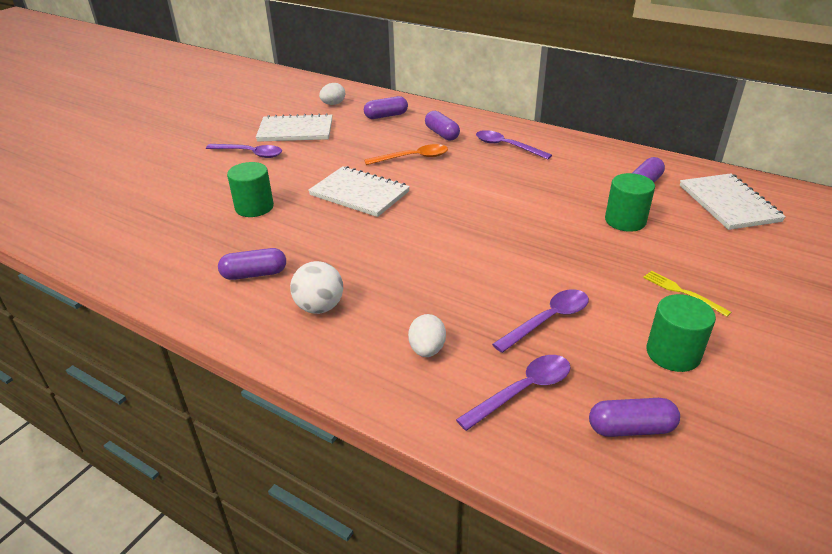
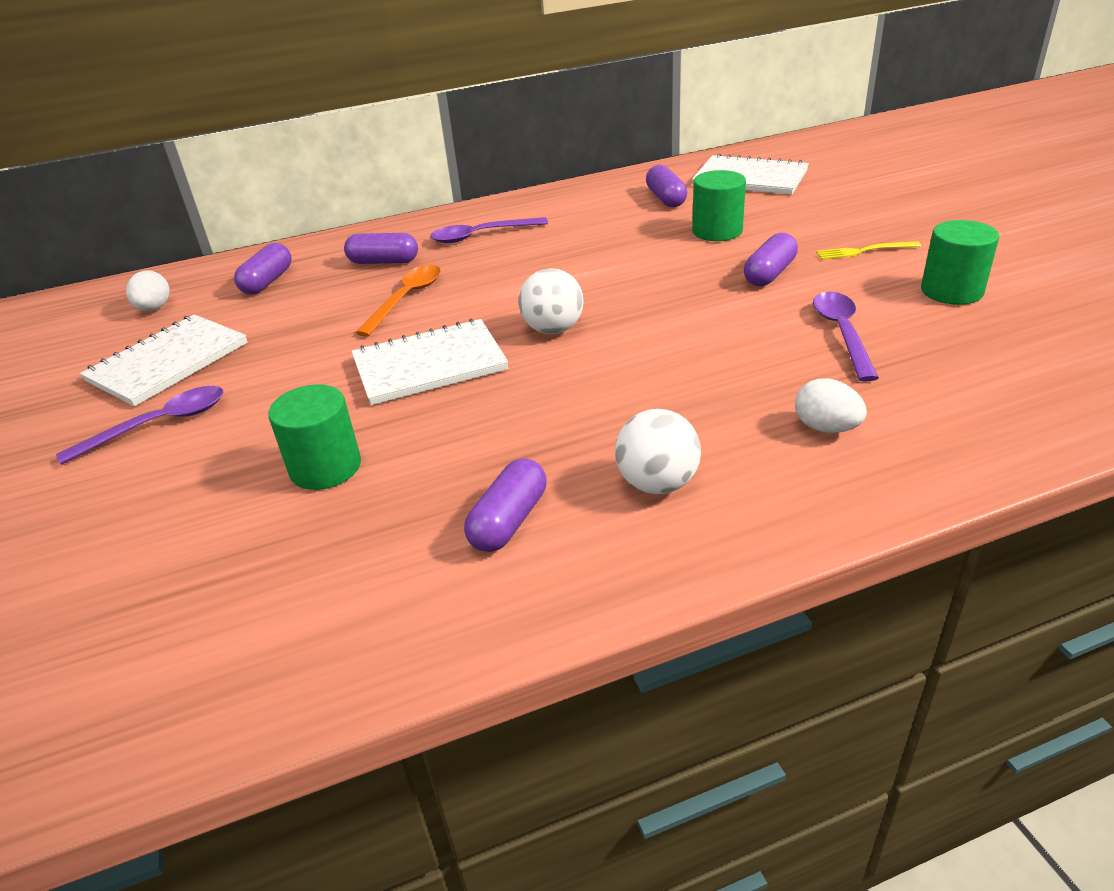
camera: 50 degrees left, 0 degrees up
purple spoon [456,355,571,431] -> none
purple capsule [589,398,680,437] -> purple capsule moved to [744,233,798,286]
none -> white ball [519,268,584,334]

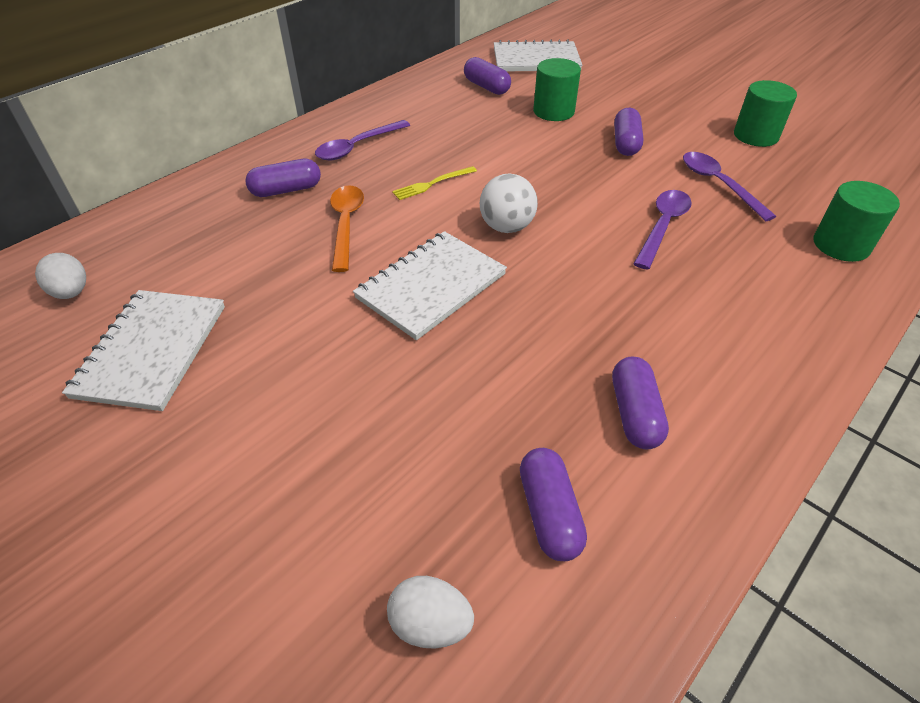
camera: 30 degrees left, 10 degrees up
purple spoon [56,386,223,465] -> purple spoon moved to [633,190,692,270]
purple capsule [234,243,292,294] -> purple capsule moved to [520,448,587,561]
green cylinder [268,384,361,490] -> green cylinder moved to [814,181,900,262]
white ball [615,409,701,494] -> none
white egg [795,379,867,433] -> white egg moved to [387,576,474,649]
yellow fork [816,241,921,260] -> yellow fork moved to [392,166,477,200]

